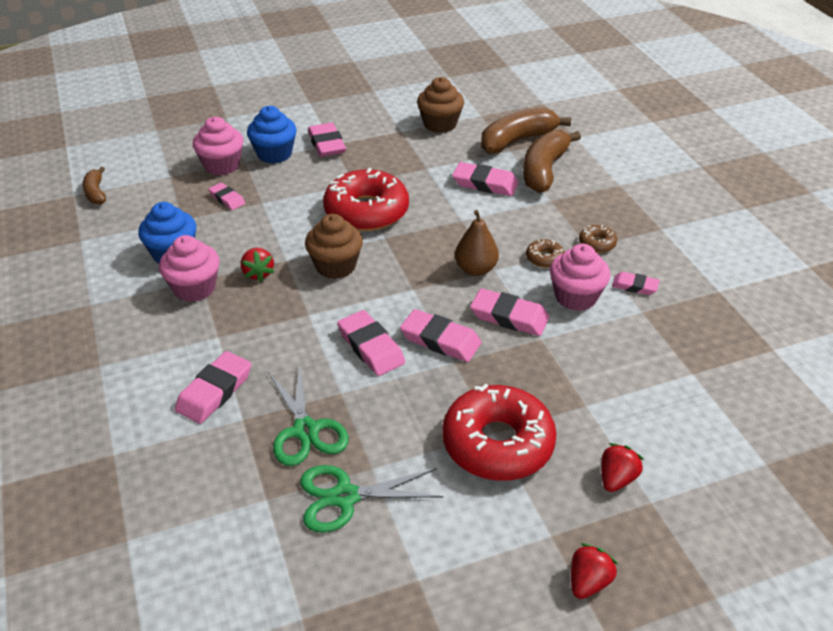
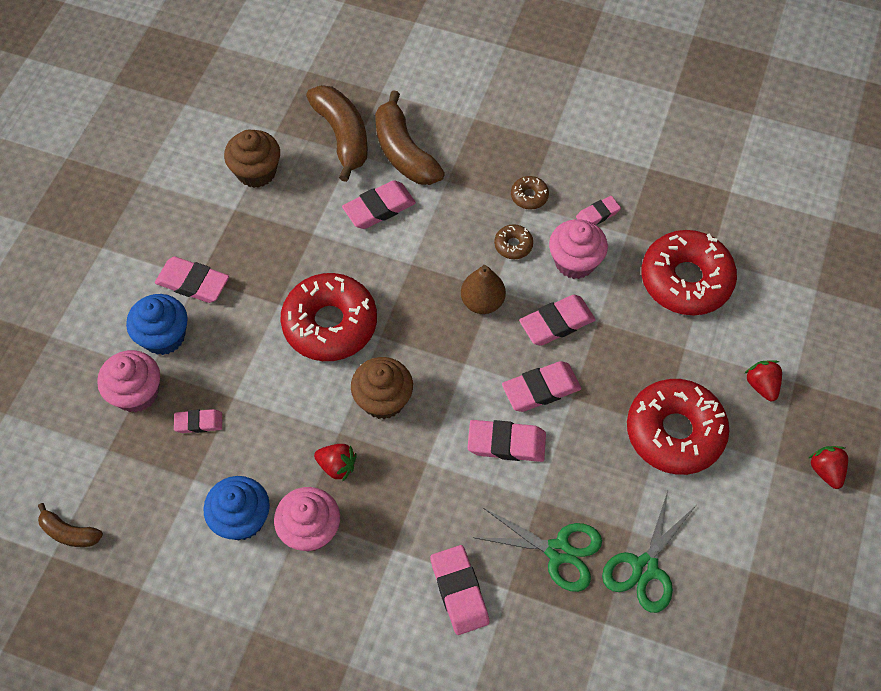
camera: 50 degrees left, 20 degrees up
brown banana [481,108,571,154] -> brown banana turned 150 degrees clockwise [306,85,368,182]
none -> red donut [641,230,737,315]

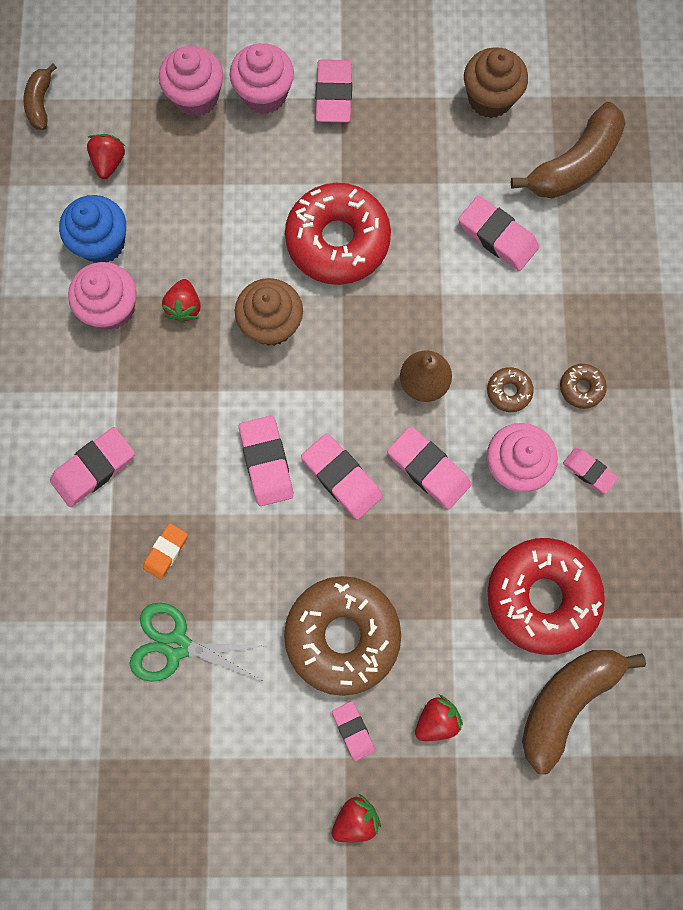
camera: 70 degrees right, 15 degrees up
blue cupcake [126,294,188,355] -> pink cupcake [230,43,294,114]
pink eraser [174,409,222,433] -> pink eraser moved to [332,701,375,761]
brown banana [375,90,445,185] -> brown banana moved to [522,650,646,774]
green scissors [473,508,602,592] -> orange eraser [143,523,188,579]
red donut [627,379,729,475] -> brown donut [284,576,401,696]
none -> red strawberry [87,134,125,179]

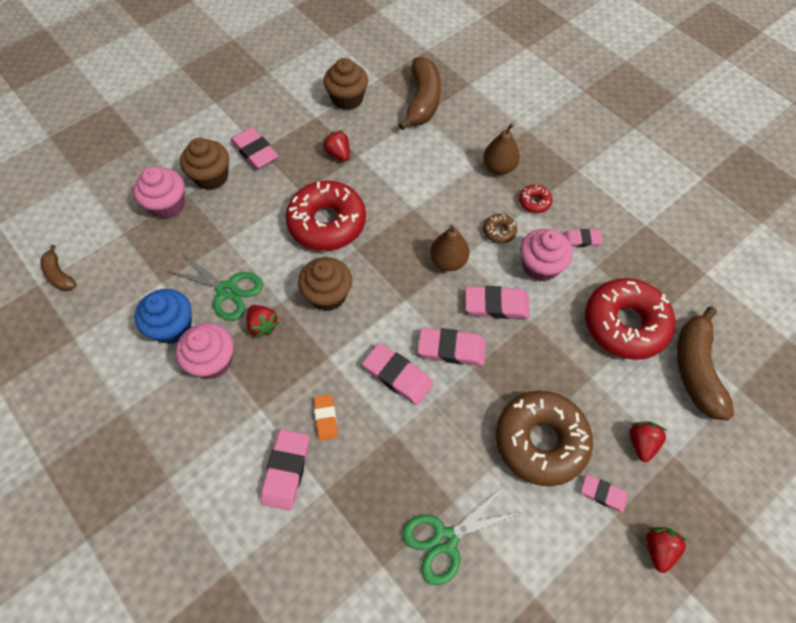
camera: 40 degrees left, 15 degrees down
red strawberry [87,134,125,179] -> red strawberry moved to [323,130,350,161]
orange eraser [143,523,188,579] -> orange eraser moved to [314,394,338,440]
pink cupcake [230,43,294,114] -> brown cupcake [180,138,229,190]
pink eraser [458,196,539,271] -> none
brown donut [560,364,607,409] -> red donut [519,185,552,213]
none -> green scissors [165,252,263,321]
none -> brown pear [483,123,520,175]

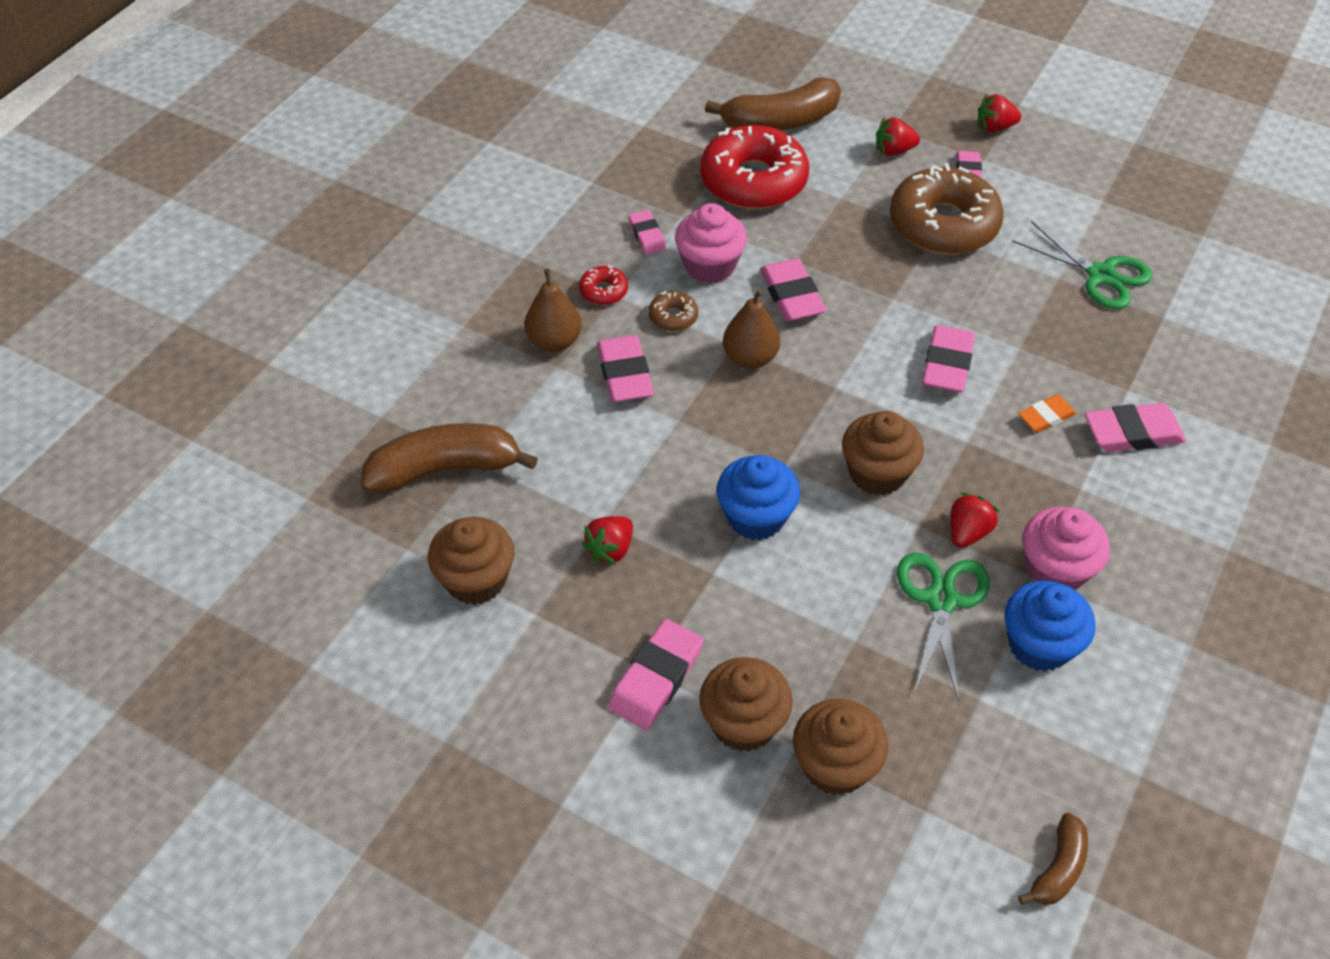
camera: 110 degrees left, 10 degrees down
pink cupcake [133,167,185,219] -> brown cupcake [793,699,888,795]
red donut [286,181,366,251] -> blue cupcake [717,455,800,541]
pink eraser [418,327,486,366] -> pink eraser moved to [597,335,654,402]

